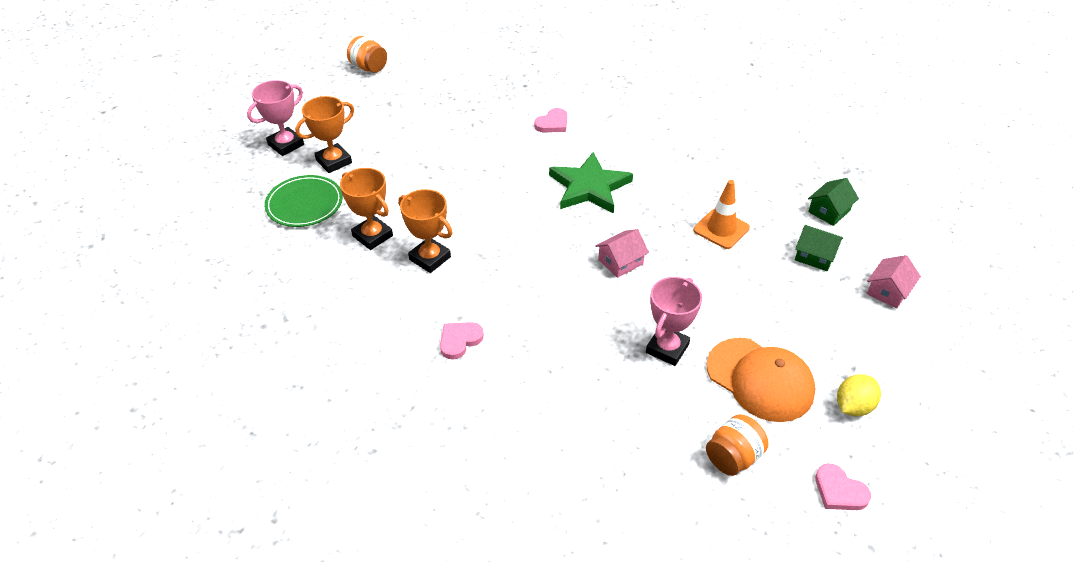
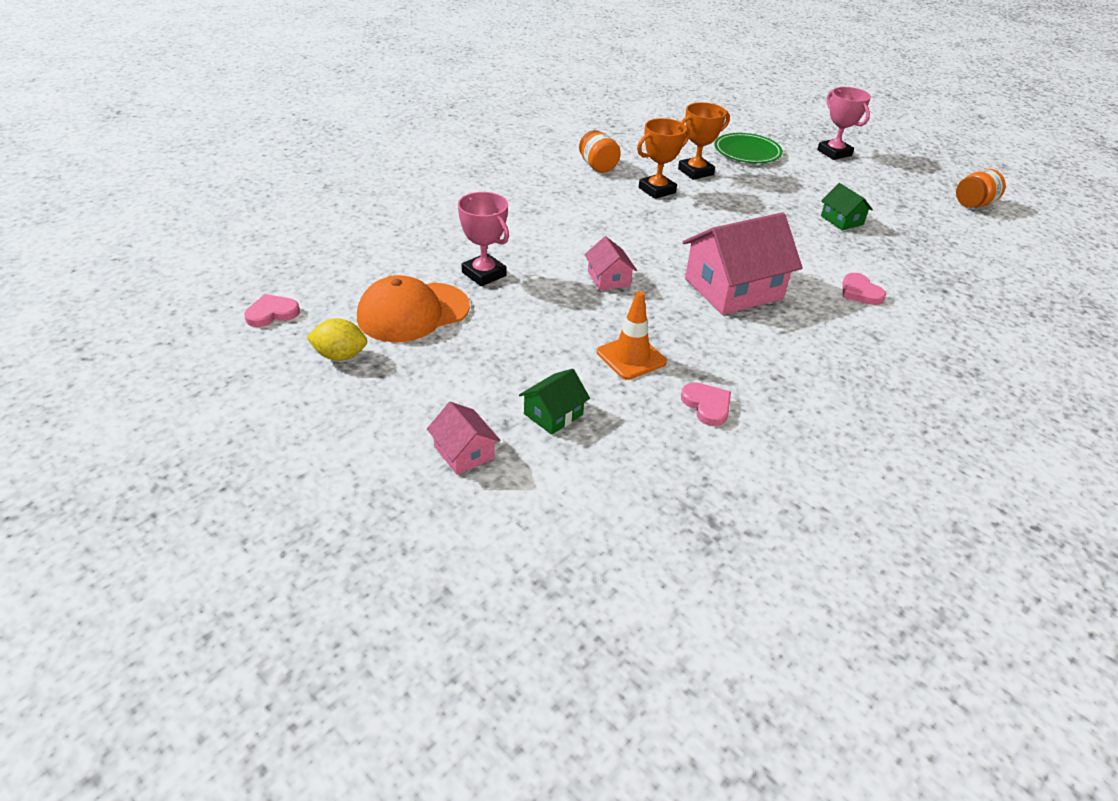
camera: 105 degrees right, 5 degrees down
orange trophy [295,96,354,173] -> none
pink heart [440,322,484,360] -> pink heart moved to [681,382,731,426]
green star [549,152,633,213] -> pink house [683,212,803,315]
orange jar [706,414,769,476] -> orange jar moved to [579,130,621,173]
green house [808,178,859,226] -> green house moved to [821,183,873,231]
yellow lemon [837,374,881,416] -> yellow lemon turned 60 degrees counterclockwise [306,318,367,361]

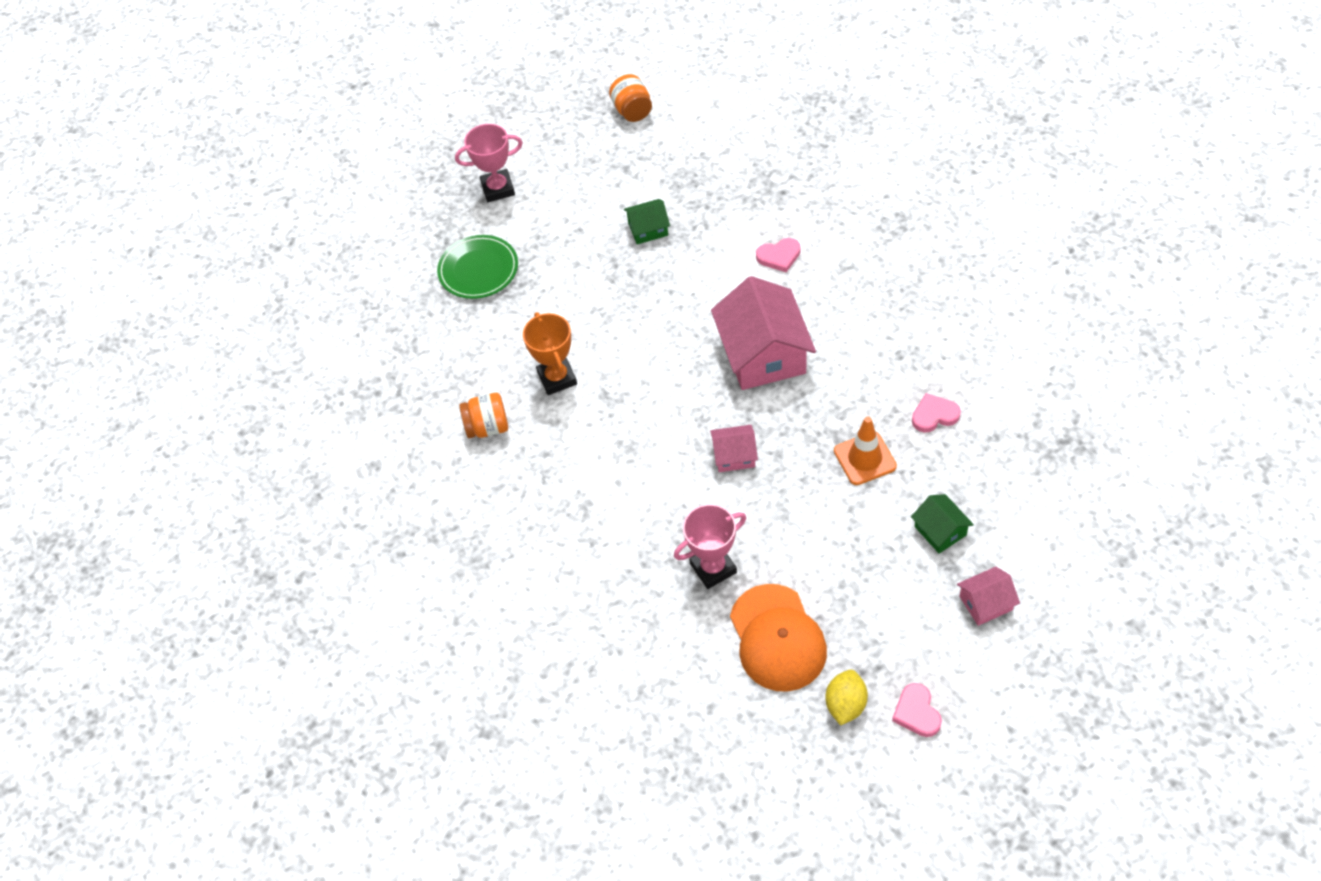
camera: 70 degrees left, 15 degrees up
pink heart [244,294,300,327] -> pink heart moved to [892,683,942,737]
orange trophy [678,102,730,180] -> none

